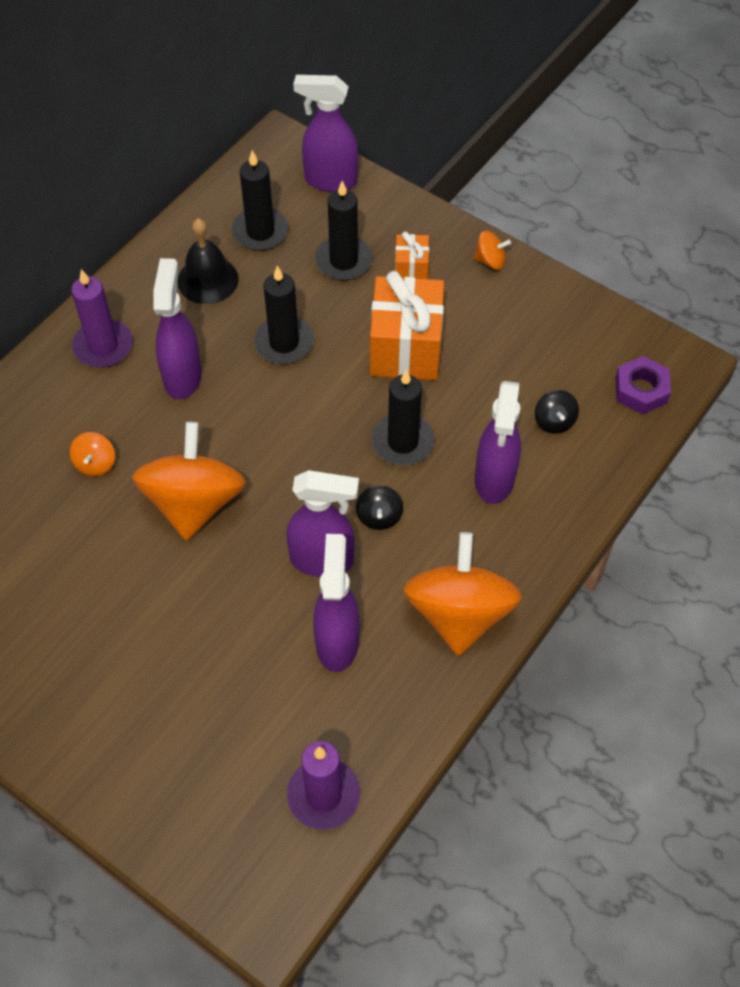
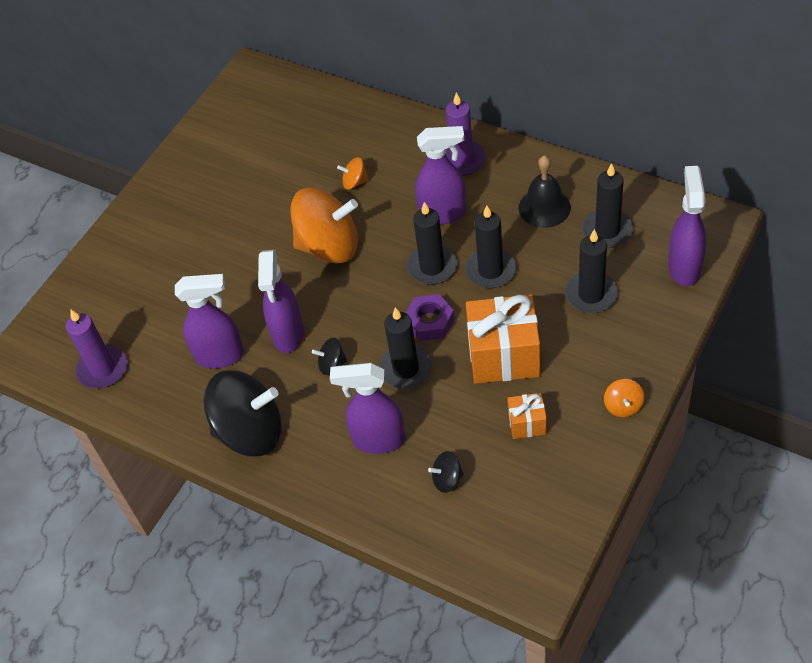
camera: 90 degrees right, 5 degrees down
orange gift [395,231,429,279] -> orange gift moved to [507,393,547,439]
orange spinning top [403,532,522,656] -> black spinning top [203,370,282,457]
purple nut [615,356,671,414] -> purple nut moved to [406,294,455,341]
none -> black candle [407,202,457,285]

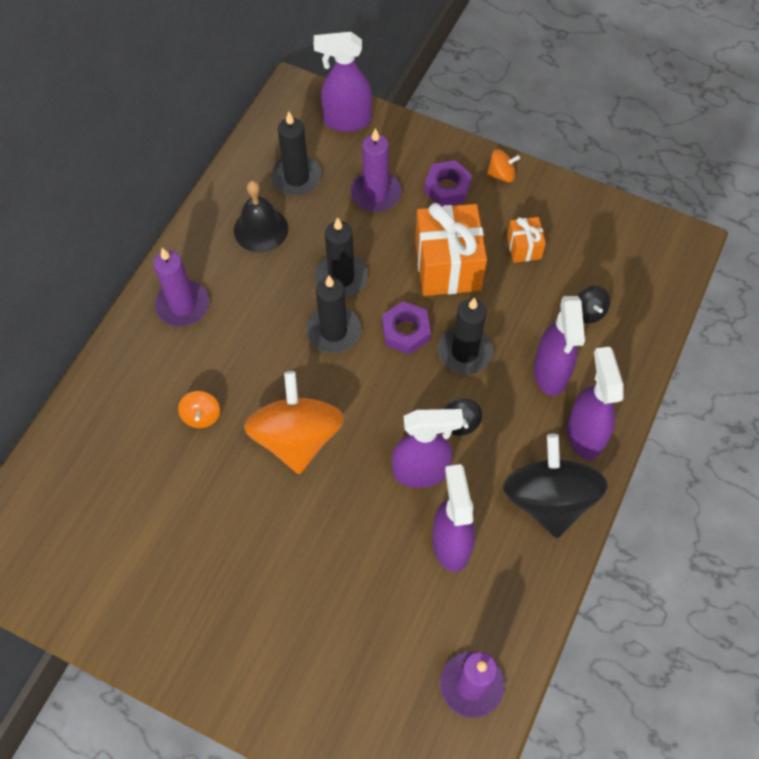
camera: 100 degrees left, 10 degrees up
purple spray bottle [415,126,466,224] -> purple spray bottle moved to [567,347,624,460]
black candle [565,229,618,313] -> purple candle [350,128,401,212]
none -> purple nut [424,160,472,207]

